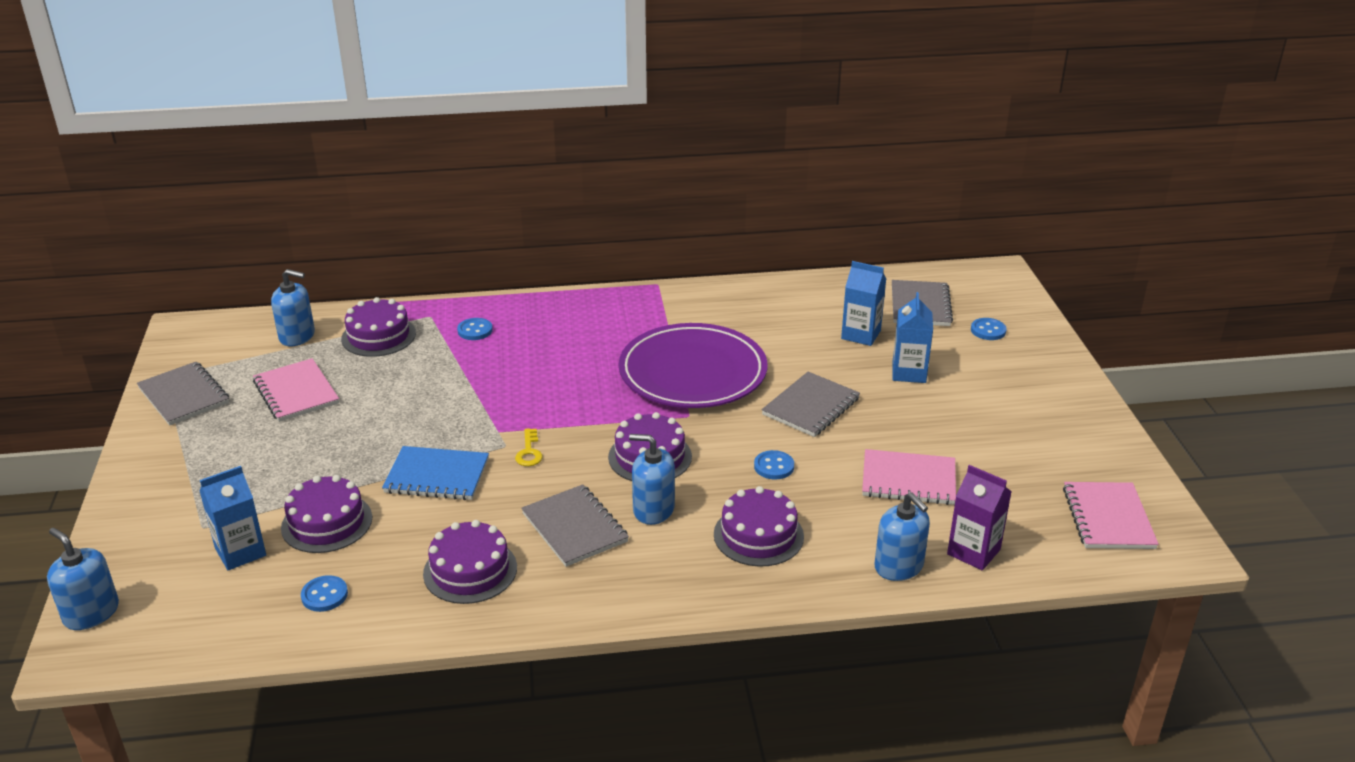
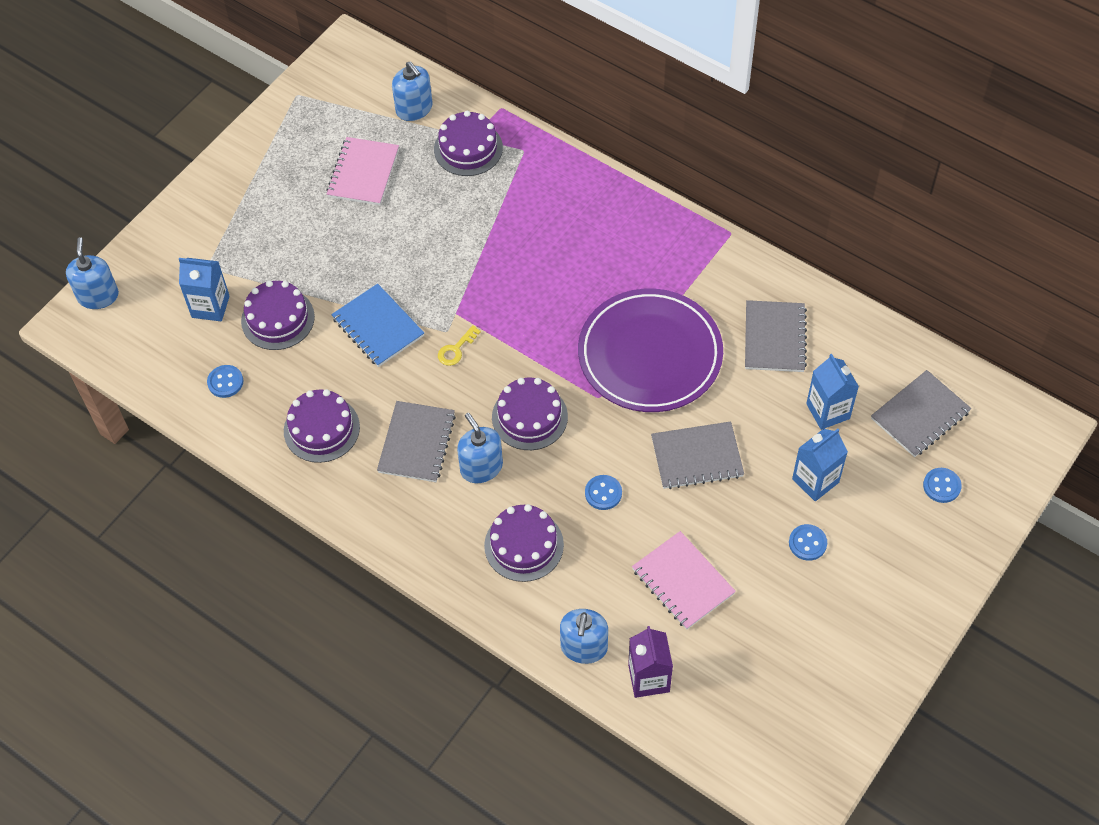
camera: 45 degrees right, 25 degrees up
grey notebook [137,362,229,426] -> grey notebook moved to [745,300,807,372]
blue button [457,318,493,340] -> blue button moved to [789,524,827,561]
pink notebook [1063,482,1159,549] -> none

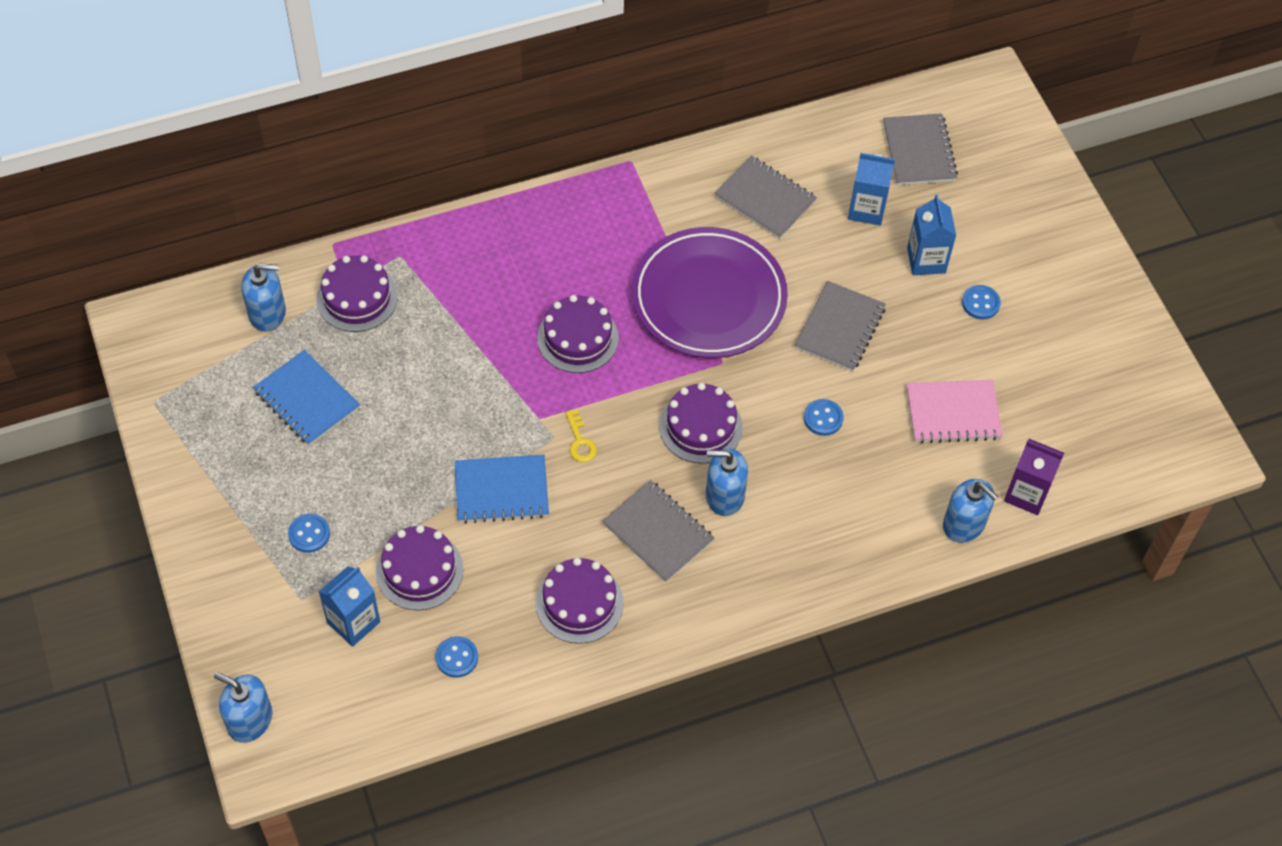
camera: 60 degrees left, 0 degrees up
pink notebook [326,137,399,205] -> blue notebook [253,350,360,446]
purple cake [484,504,564,582] -> purple cake moved to [537,295,619,373]
blue button [923,468,962,503] -> blue button moved to [288,514,330,553]

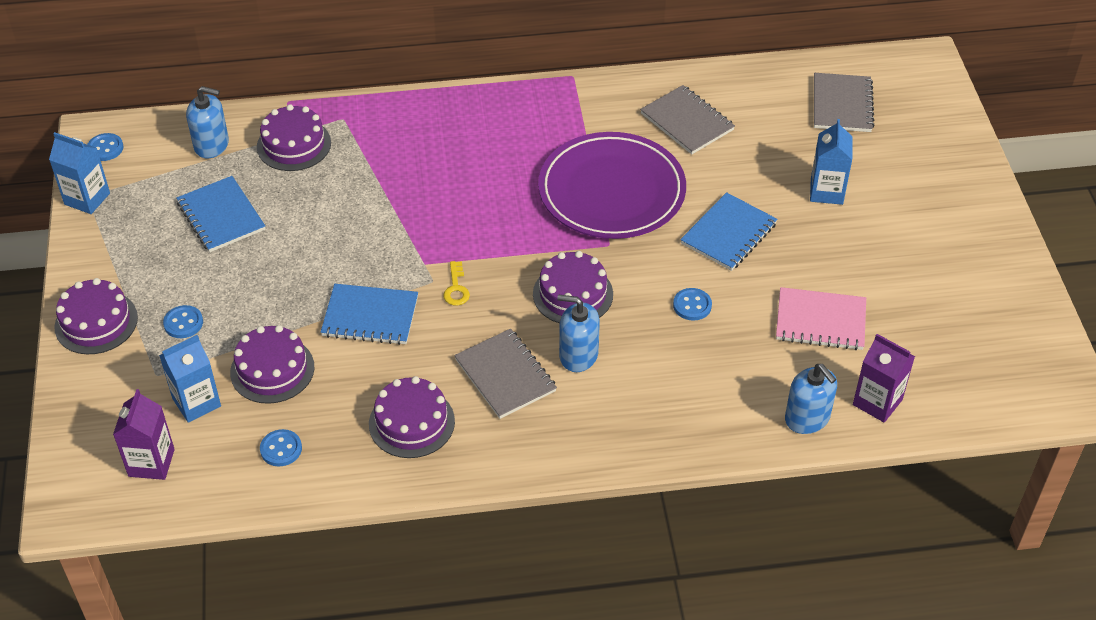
camera: 15 degrees right, 10 degrees down
blue soap dispenser [214,672,272,743] -> none
purple cake [537,295,619,373] -> purple cake moved to [54,278,138,354]
grey notebook [794,281,886,371] -> blue notebook [680,192,777,271]
blue carton [848,153,895,226] -> blue carton moved to [49,132,110,214]
blue button [962,285,1001,319] -> blue button moved to [87,133,124,161]
none -> purple carton [113,389,175,480]

